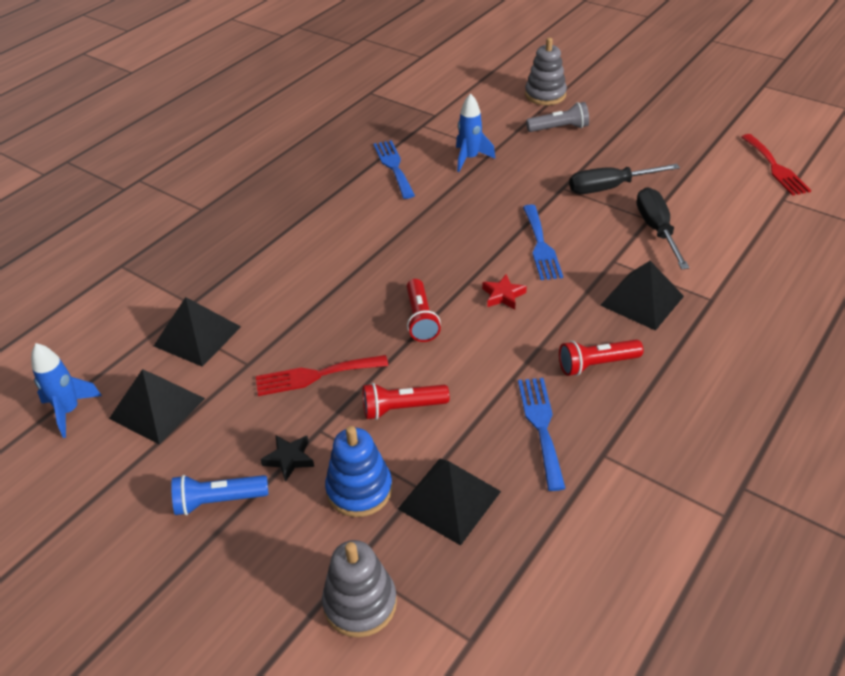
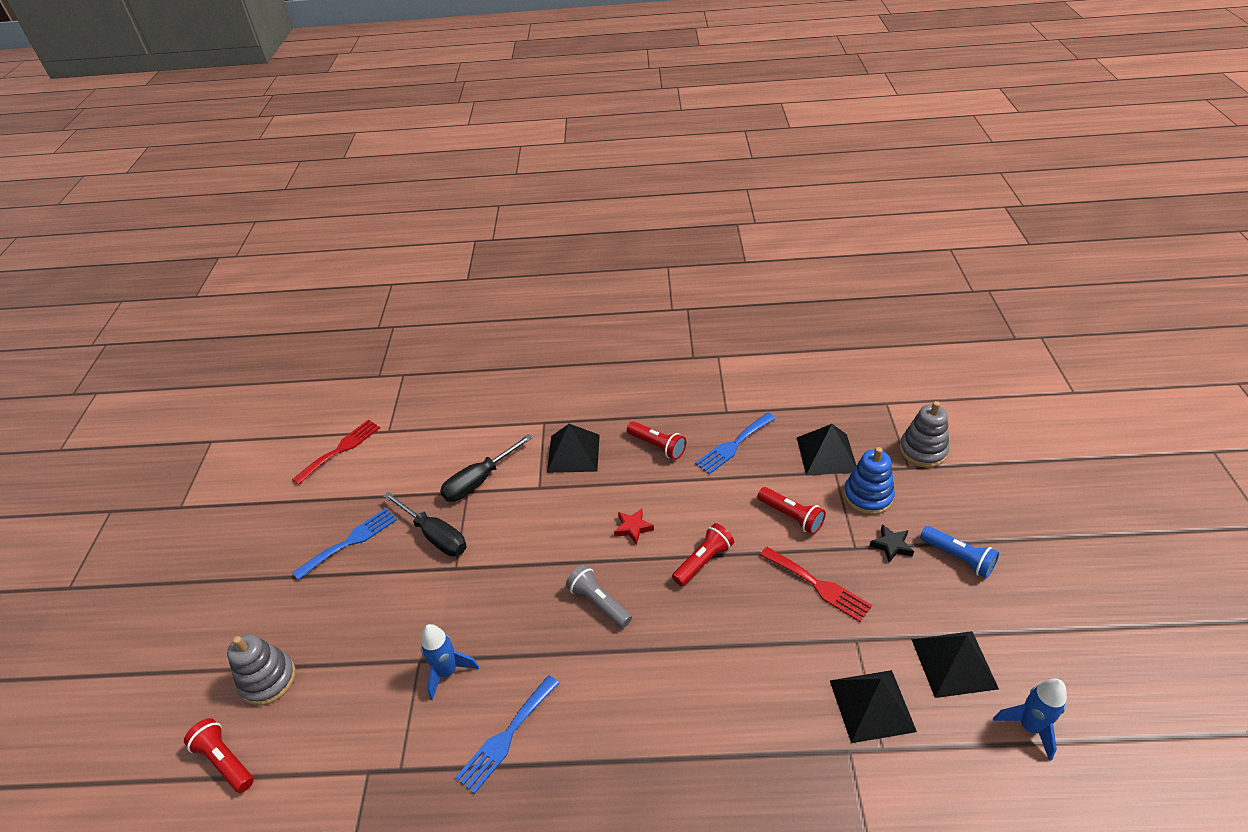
camera: 125 degrees left, 0 degrees up
blue fork [523,204,563,280] -> blue fork moved to [292,508,397,580]
grey flashlight [526,102,589,132] -> grey flashlight moved to [566,565,632,628]
none -> red flashlight [184,718,254,793]

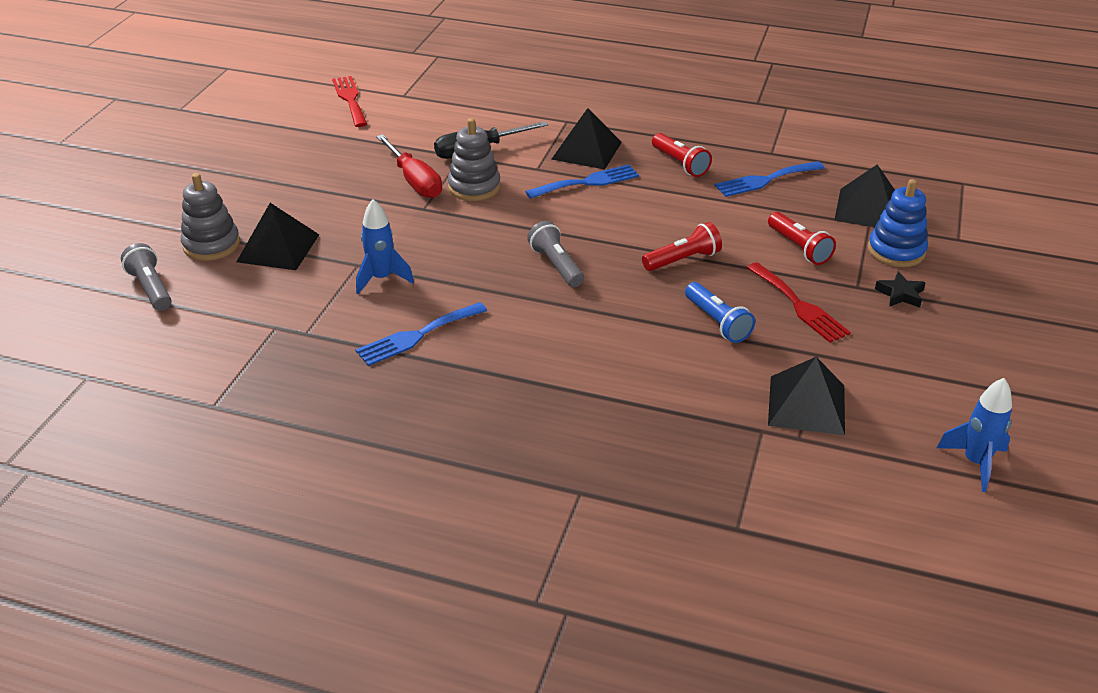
camera: 15 degrees right, 5 degrees down
red flashlight [184,718,254,793] -> grey flashlight [121,243,172,311]
red fork [292,419,380,485] -> red fork turned 75 degrees counterclockwise [332,76,367,127]
blue fork [292,508,397,580] -> blue fork moved to [525,164,639,199]
black screwdriver [383,492,467,556] -> red screwdriver [376,134,442,198]
red star [614,509,654,545] -> none
grey stacking toy [899,401,949,468] -> grey stacking toy moved to [448,118,501,201]
black pyramid [911,631,999,698] -> black pyramid moved to [236,203,319,270]
blue flashlight [920,526,999,578] -> blue flashlight moved to [685,282,755,343]

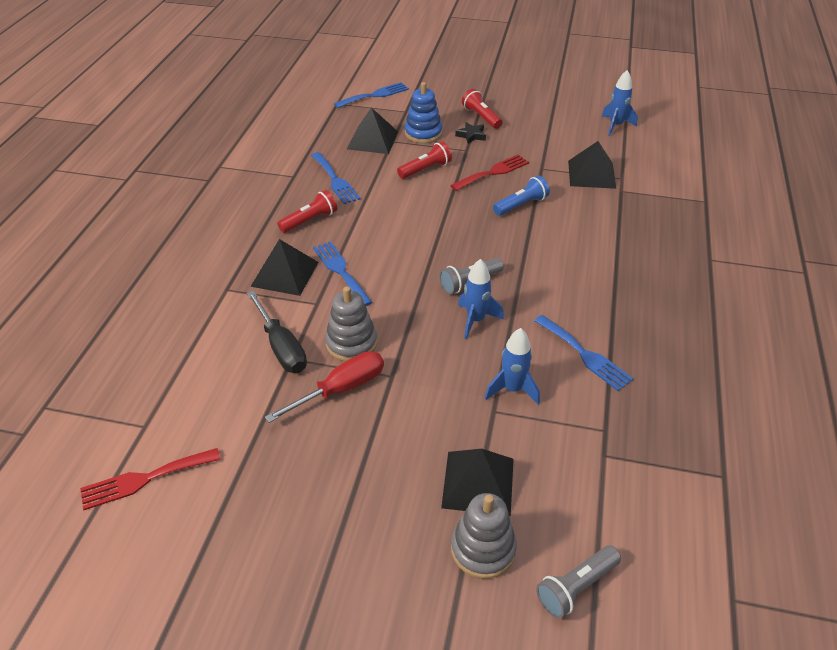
camera: 95 degrees left, 5 degrees up
red flashlight [642,222,722,271] -> red flashlight moved to [462,89,503,129]
none -> blue fork [334,82,409,108]
none -> blue rocket [458,259,504,339]

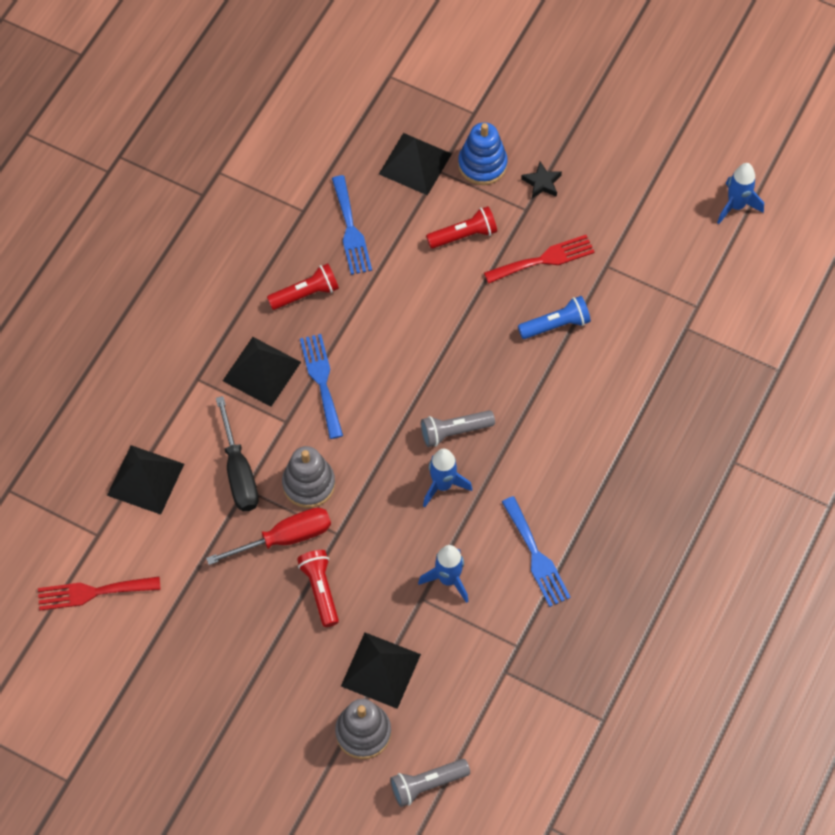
camera: 15 degrees right, 20 degrees up
blue fork [334,82,409,108] -> none
red flashlight [462,89,503,129] -> red flashlight moved to [297,550,339,627]
black pyramid [568,141,616,189] -> black pyramid moved to [107,445,184,515]

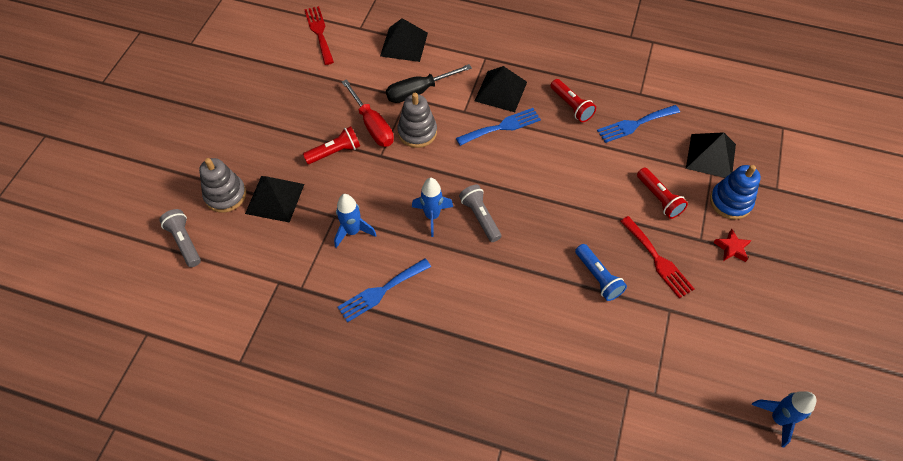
camera: 80 degrees right, 5 degrees down
black star [521,161,562,198] -> red star [713,229,752,262]

